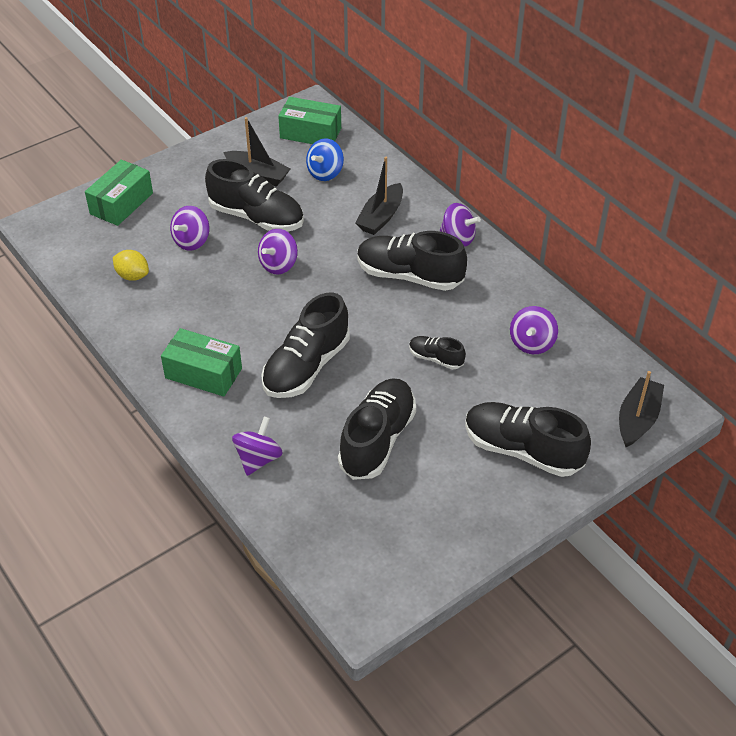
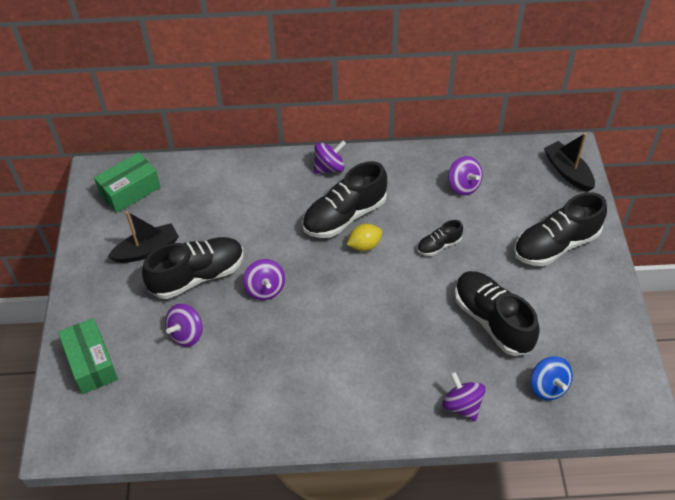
camera: 55 degrees left, 5 degrees up
yellow lemon [113,250,149,281] -> yellow lemon moved to [347,224,382,251]
green box [161,328,242,397] -> none
purple spinning top [170,206,209,251] -> purple spinning top turned 60 degrees clockwise [165,304,202,347]
black shoe [261,292,350,398] -> none
blue spinning top [306,139,344,181] -> blue spinning top moved to [530,356,573,400]
black boat [355,157,403,235] -> none

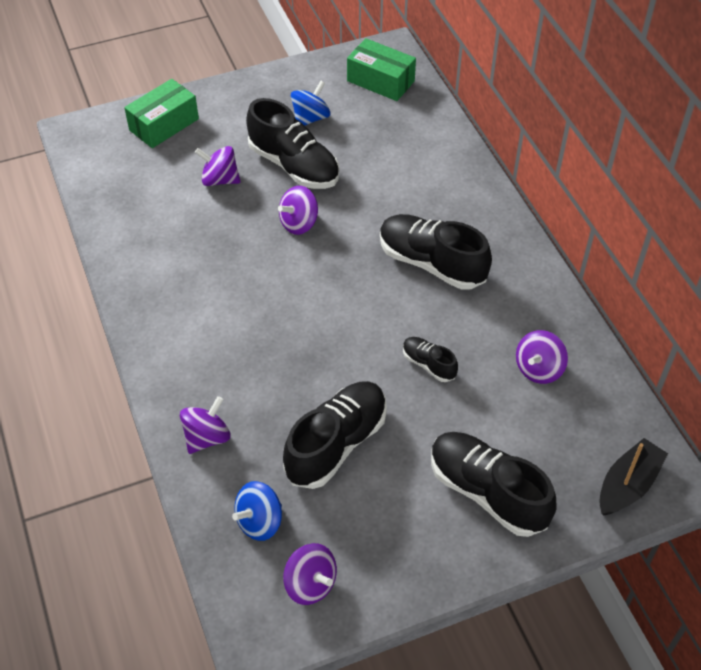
camera: 70 degrees right, 0 degrees up
black boat [108,211,179,263] -> blue spinning top [291,81,331,126]
purple spinning top [313,141,346,174] -> purple spinning top moved to [283,543,337,605]
yellow lemon [347,224,382,251] -> none

